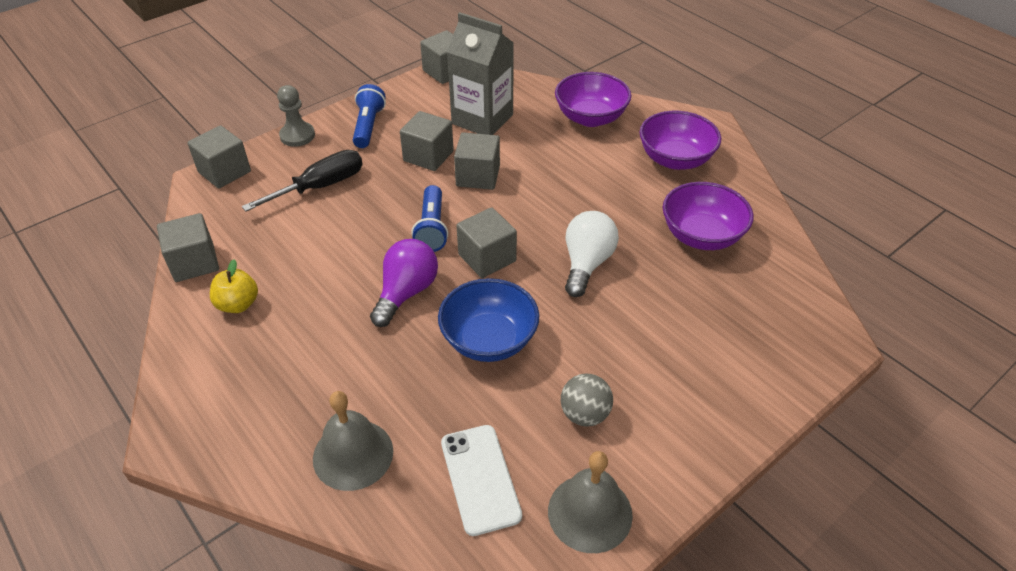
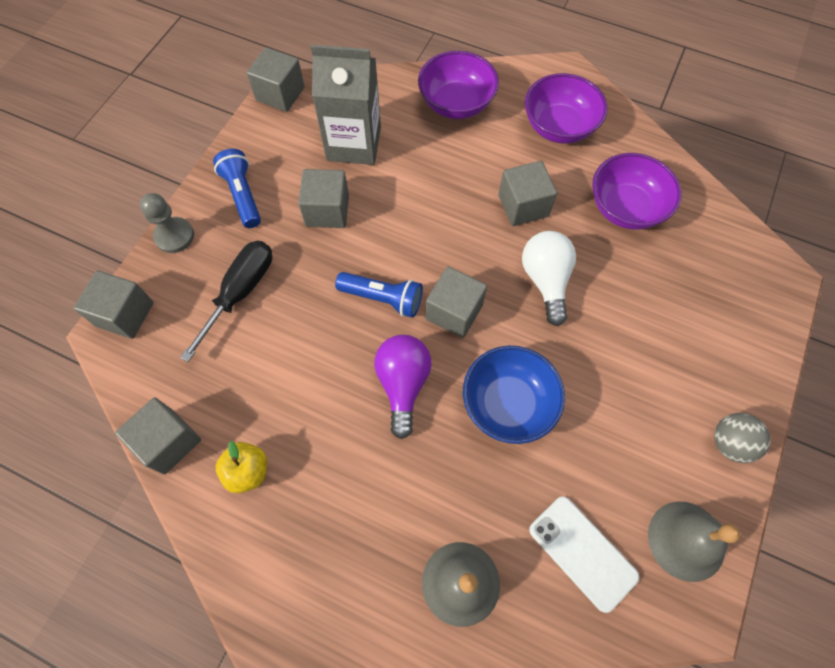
camera: 25 degrees left, 20 degrees up
blue flashlight [412,185,448,252] -> blue flashlight turned 45 degrees counterclockwise [335,272,423,318]
grey cube [454,132,500,190] -> grey cube moved to [498,161,557,226]
grey ball [561,373,613,427] -> grey ball moved to [714,413,771,463]

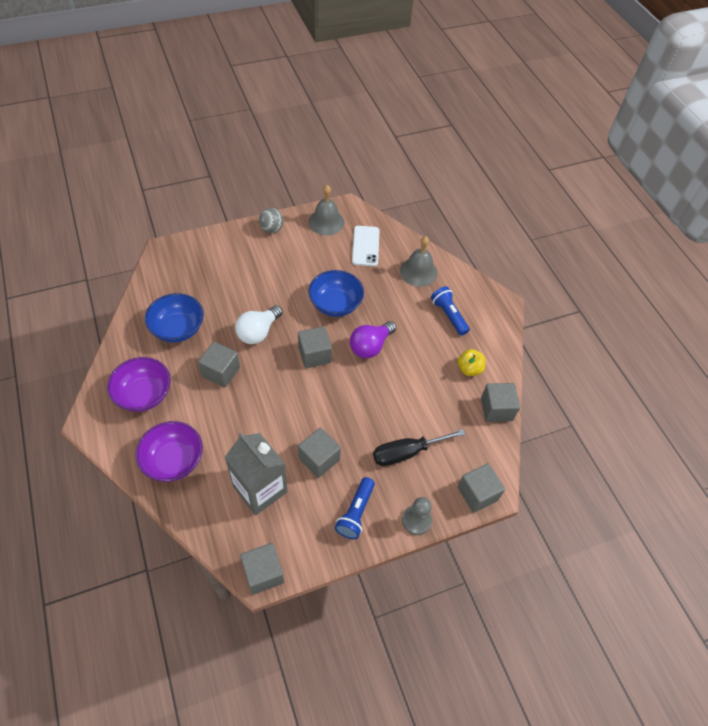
camera: 140 degrees left, 10 degrees down
blue flashlight [335,272,423,318] -> blue flashlight moved to [431,286,470,336]
purple bowl [592,153,682,230] -> blue bowl [145,293,204,343]

